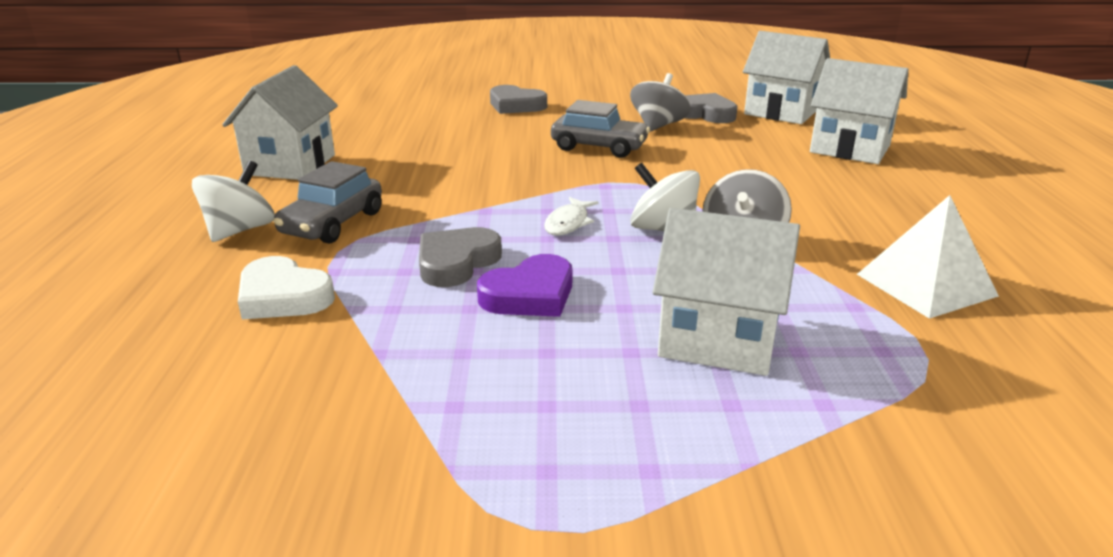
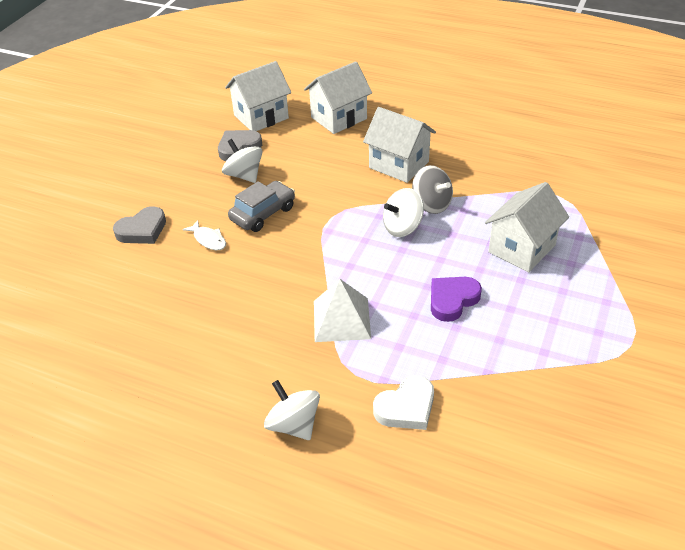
camera: 65 degrees left, 15 degrees up
white house [222,65,338,180] -> white house moved to [363,107,436,183]
grey car [273,161,382,244] -> none
grey heart [419,227,502,287] -> none
purple heart [477,254,573,317] -> purple heart turned 120 degrees counterclockwise [431,277,482,322]
white fish [544,197,599,235] -> white fish moved to [182,220,226,250]
grey spinning top [630,73,690,132] -> white spinning top [222,139,263,183]
white pyramid [857,195,999,319] -> white pyramid moved to [314,279,371,342]

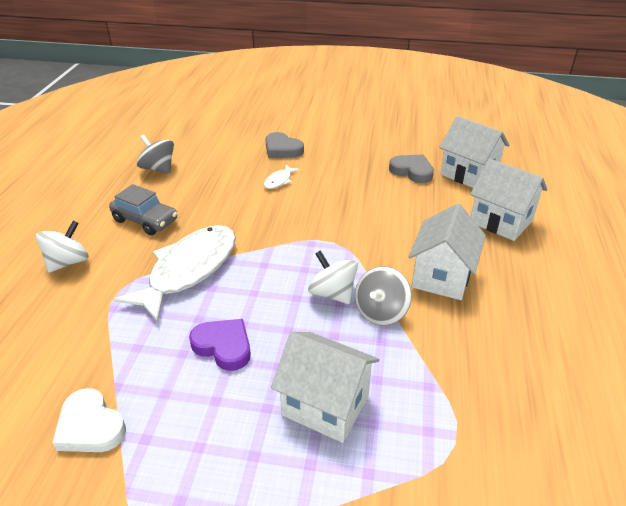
camera: 75 degrees right, 5 degrees down
white spinning top [222,139,263,183] -> none
grey car [228,181,295,232] -> grey car moved to [109,184,177,235]
white pyramid [314,279,371,342] -> white fish [114,225,236,323]
white heart [373,376,434,430] -> white heart moved to [52,388,126,452]
none -> grey spinning top [137,135,174,174]

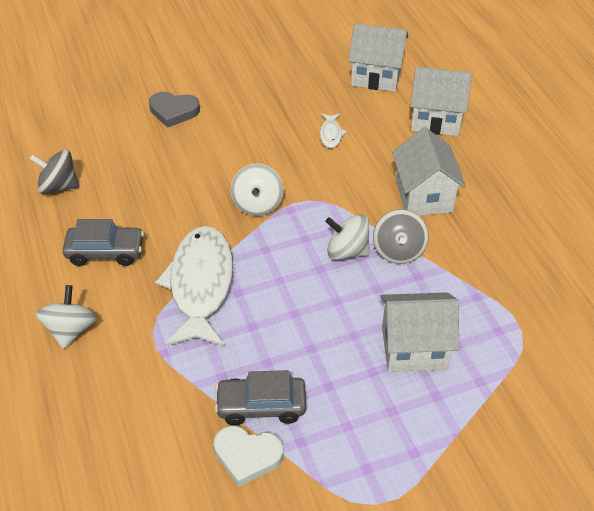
camera: 30 degrees left, 10 degrees up
purple heart [189,319,251,371] -> none
white fish [264,165,300,189] -> white fish moved to [320,113,347,148]
grey heart [389,155,434,183] -> none
none -> grey car [215,370,306,425]
none -> white spinning top [231,163,284,216]

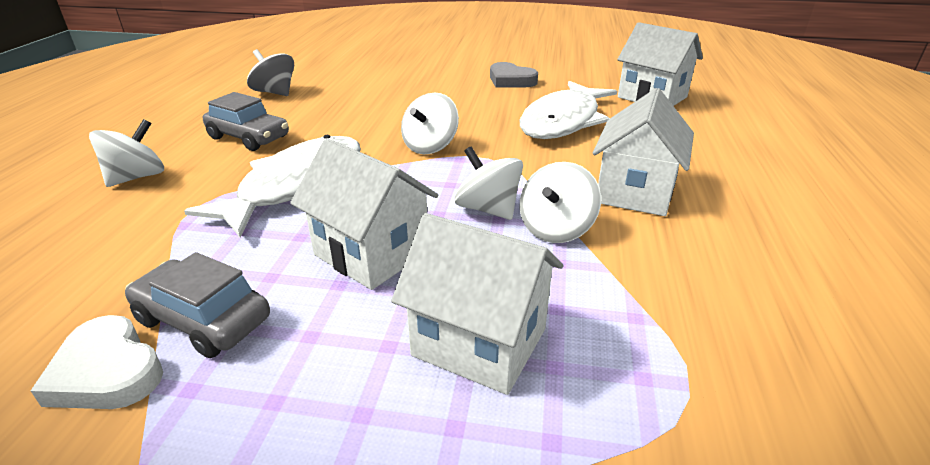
camera: 30 degrees right, 15 degrees down
grey heart [149,92,200,128] -> grey heart moved to [490,62,538,88]
white fish [320,113,347,148] -> white fish [520,81,617,139], size x2.45
grey spinning top [373,209,429,264] -> white spinning top [519,162,601,243]
white house [410,67,472,136] -> white house moved to [290,138,438,290]

